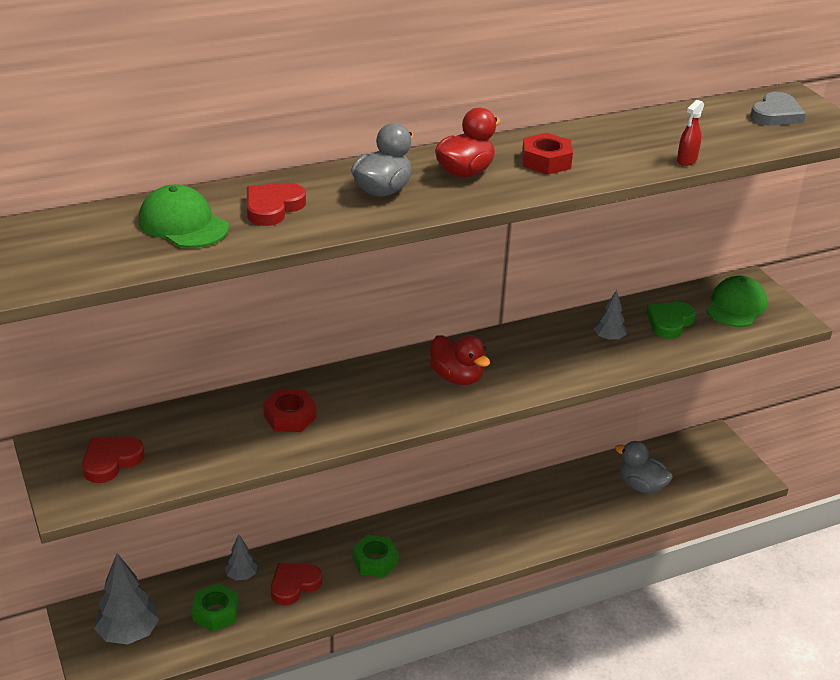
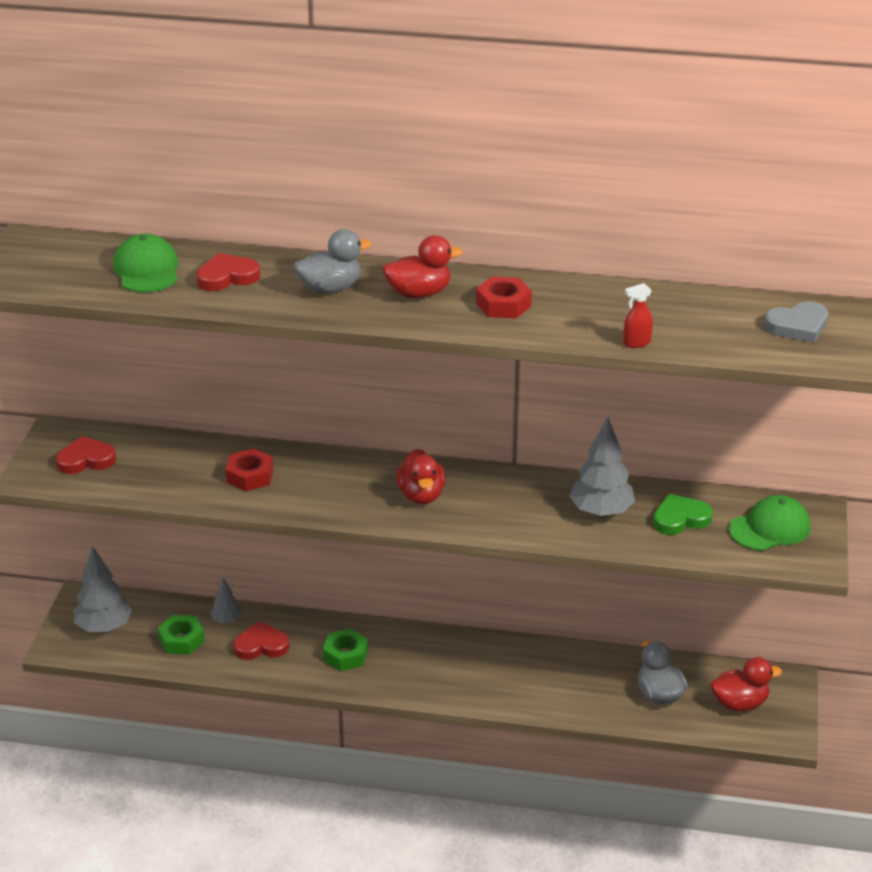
camera: 35 degrees right, 0 degrees up
grey tree [594,290,627,341] -> grey tree [569,417,635,517], size x1.85
none -> red duck [711,657,782,711]

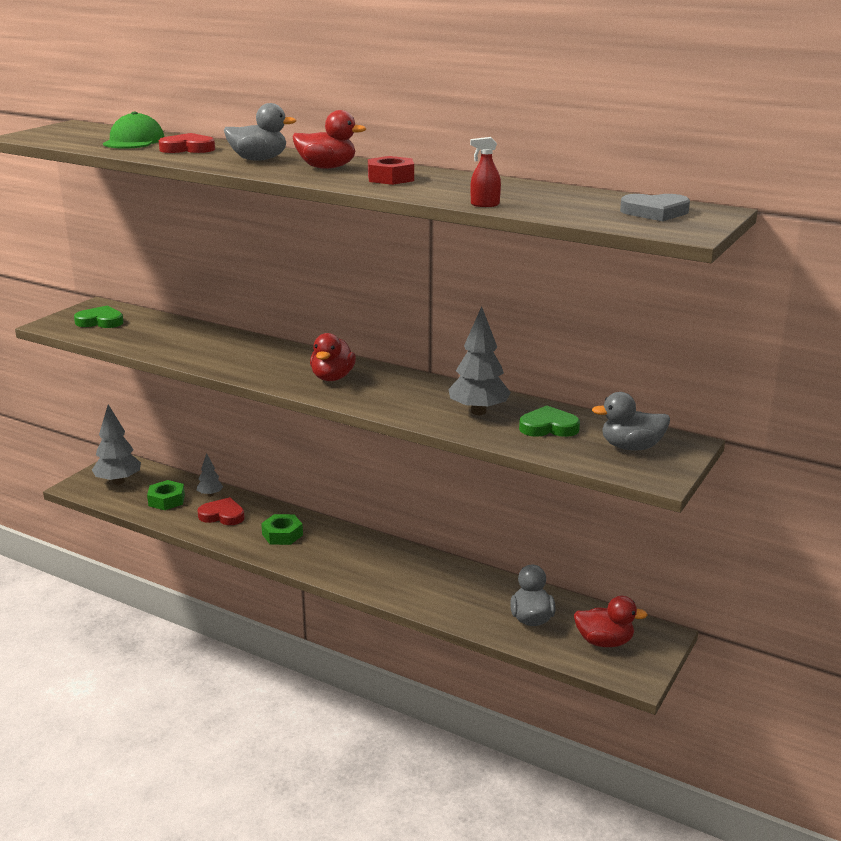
camera: 20 degrees right, 10 degrees down
red heart [56,436,116,474] -> green heart [74,306,124,328]
red nut [225,448,273,491] -> none
green cap [729,495,810,551] -> grey duck [592,392,670,451]

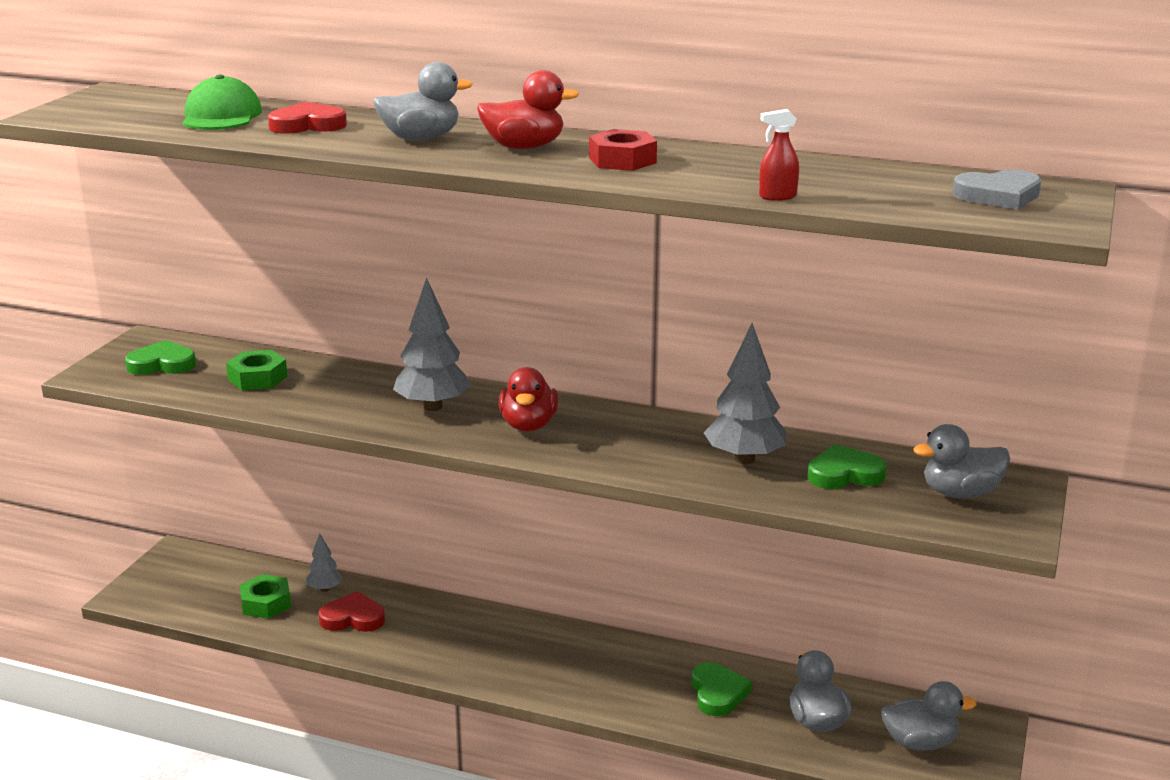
camera: 10 degrees left, 0 degrees up
grey tree [92,404,141,485] -> grey tree moved to [393,277,471,411]
green nut [261,514,303,545] -> green nut moved to [226,350,288,390]
red duck [574,596,648,647] -> grey duck [881,681,976,751]
none -> green heart [692,662,752,716]

